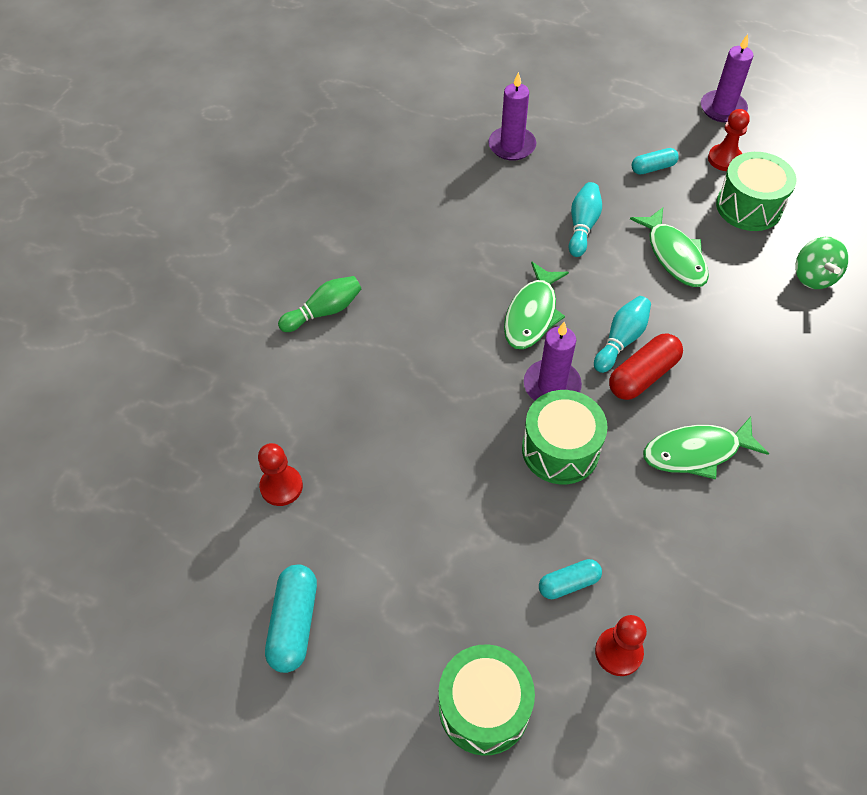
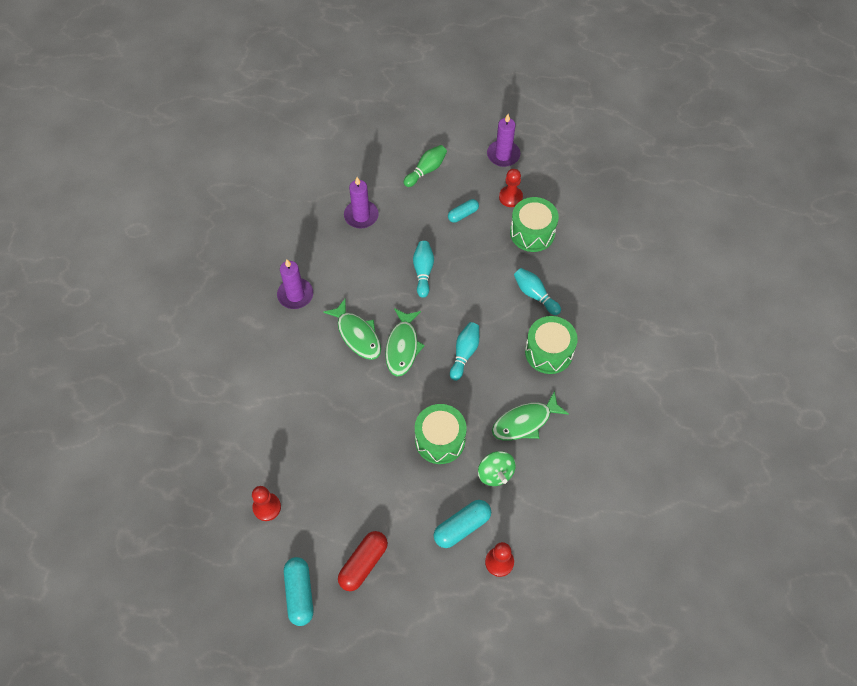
camera: 15 degrees left, 5 degrees up
green bowling pin [278,276,361,332] -> green bowling pin moved to [404,145,447,187]
green drum [439,644,535,756] -> green drum moved to [525,316,578,374]
purple candle [524,322,582,401] -> purple candle moved to [277,259,313,309]
turquoise capsule [539,559,602,599] -> turquoise capsule [434,500,491,548], size x1.57
red capsule [609,334,683,400] -> red capsule moved to [338,531,388,591]
green fish [630,207,709,287] -> green fish moved to [323,298,381,360]
green spinning top [795,237,848,289] -> green spinning top moved to [478,451,516,486]
none -> turquoise bowling pin [514,268,561,315]

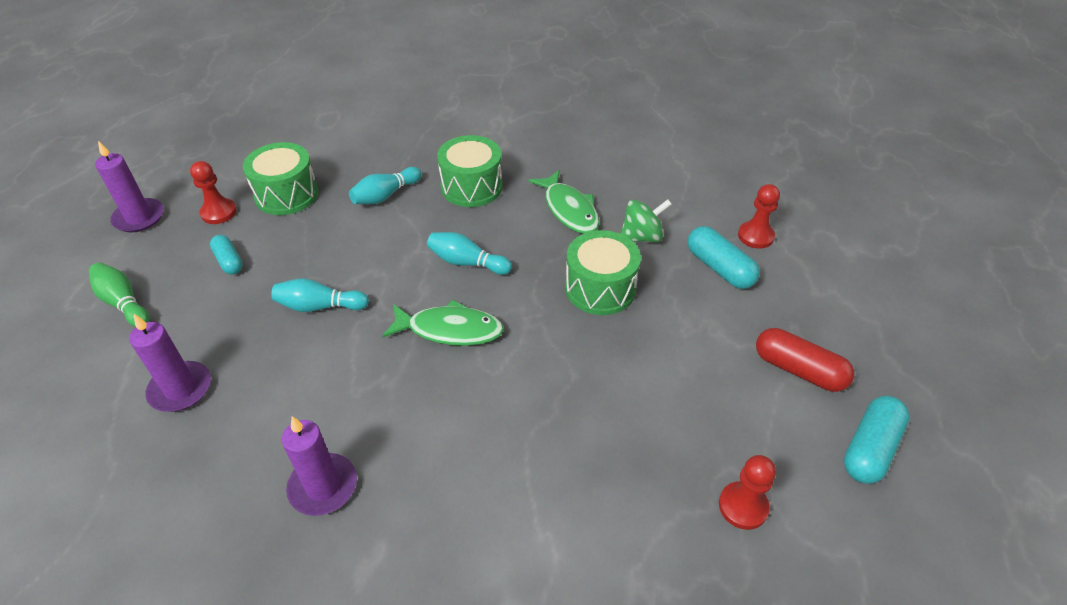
camera: 90 degrees left, 15 degrees down
turquoise capsule [284,557,313,626] -> turquoise capsule turned 45 degrees counterclockwise [844,396,910,484]
green fish [323,298,381,360] -> none

